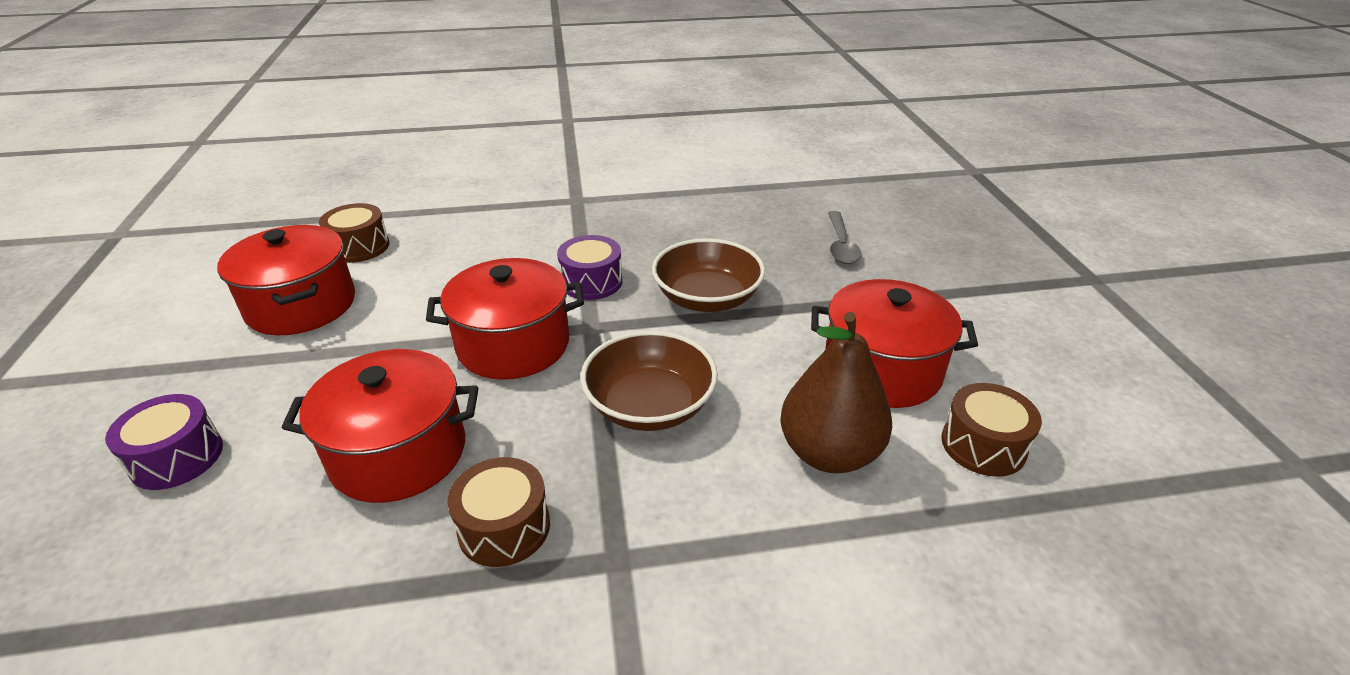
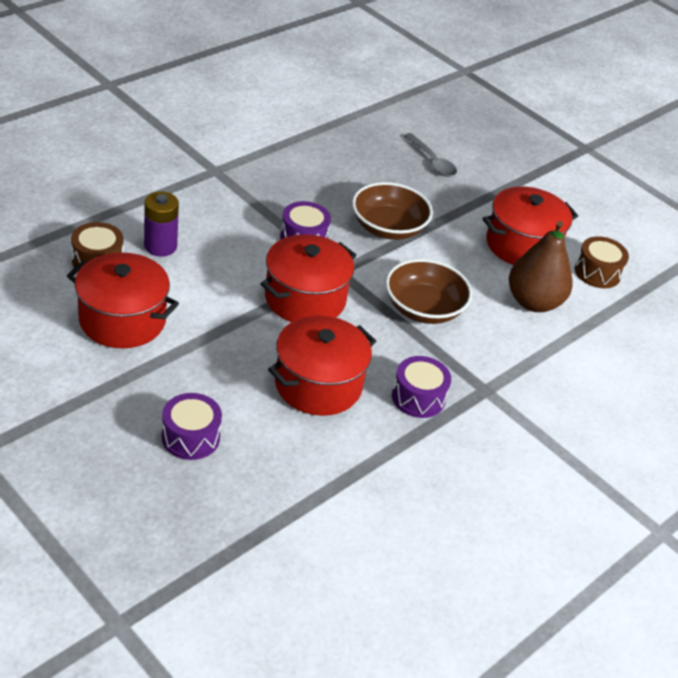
camera: 40 degrees left, 5 degrees up
brown drum [447,457,550,567] -> purple drum [392,356,451,418]
none -> purple battery [144,192,179,256]

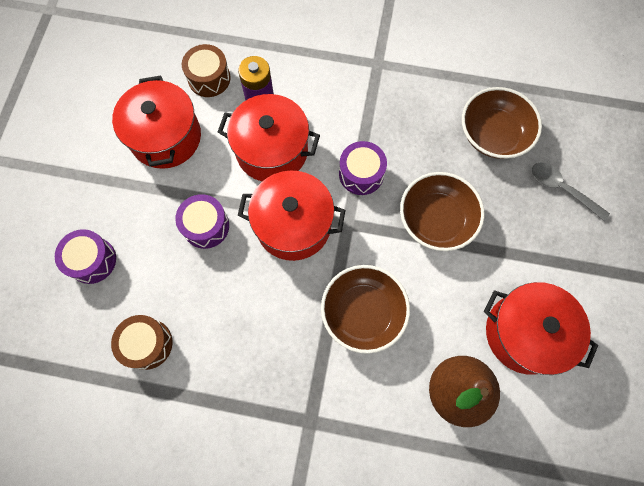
camera: 60 degrees right, 30 degrees up
red pot [268,315,376,416] -> red pot moved to [218,94,320,181]
purple drum [392,356,451,418] -> purple drum moved to [175,194,229,249]
grey spoon [404,133,457,177] -> grey spoon turned 105 degrees clockwise [532,163,610,221]
brown drum [575,236,629,288] -> brown drum moved to [111,315,172,370]
none -> brown bowl [462,87,542,159]

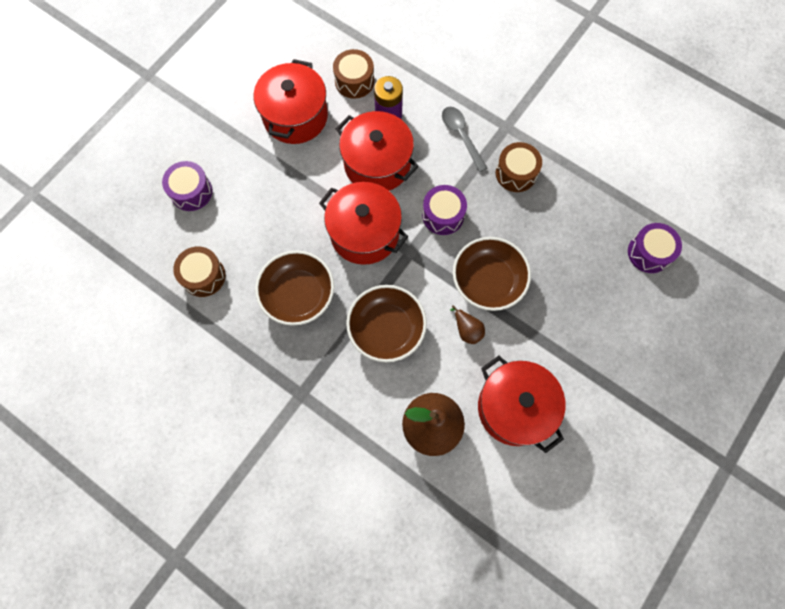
camera: 25 degrees right, 0 degrees up
purple drum [175,194,229,249] -> purple drum moved to [628,223,682,273]
brown bowl [462,87,542,159] -> brown bowl moved to [255,250,334,326]
grey spoon [532,163,610,221] -> grey spoon moved to [442,107,487,172]
none -> brown pear [450,305,485,344]
none -> brown drum [496,142,542,192]

